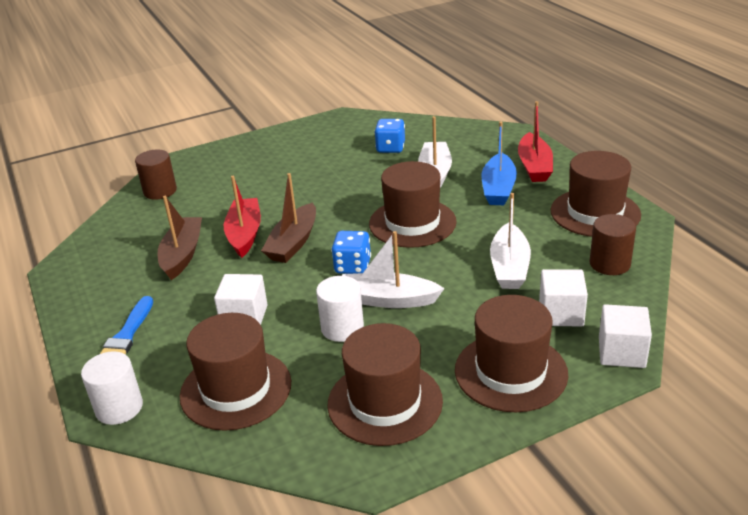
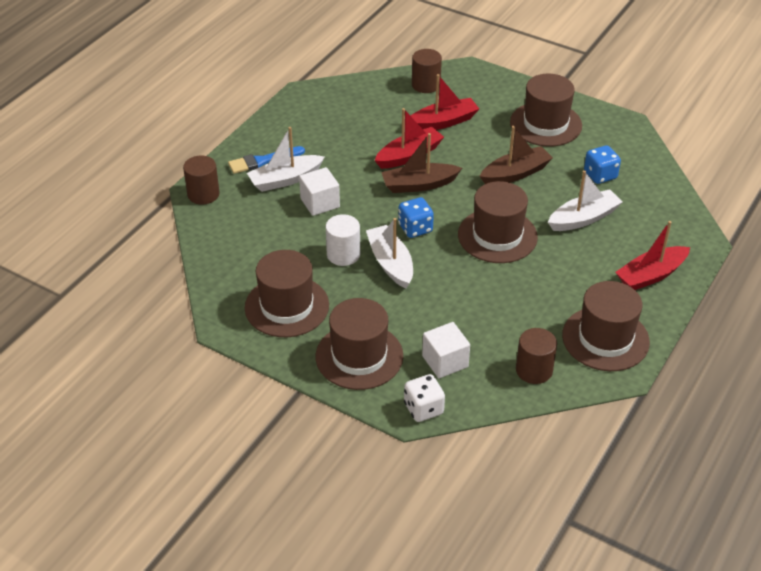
camera: 55 degrees right, 10 degrees up
white cylinder [81,351,143,425] -> brown cylinder [183,155,220,205]
brown boat [157,196,202,280] -> brown boat moved to [480,126,553,184]
brown hat [180,313,291,431] -> brown hat moved to [510,74,582,147]
blue boat [481,122,517,205] -> none
white boat [490,193,531,289] -> white boat moved to [247,127,325,192]
white cube [599,304,652,368] -> white dice [404,374,445,422]
none -> red boat [411,74,479,130]

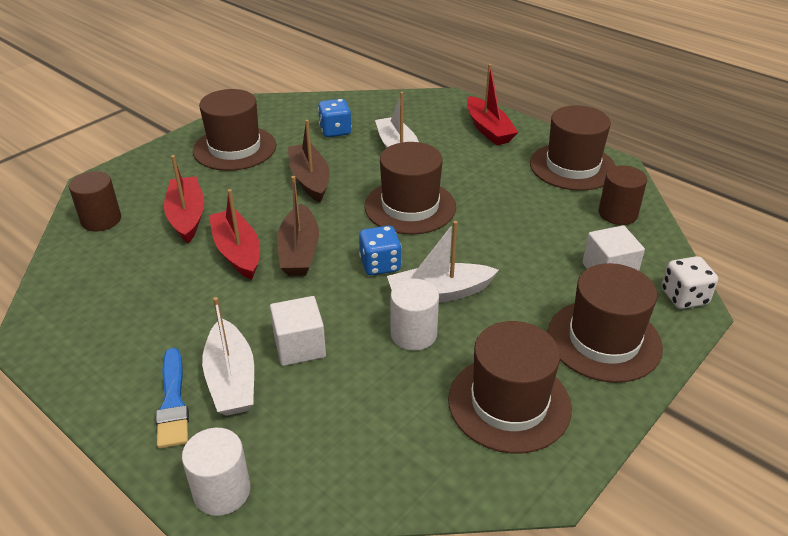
camera: 80 degrees left, 5 degrees down
brown cylinder [183,155,220,205] -> white cylinder [182,428,250,516]

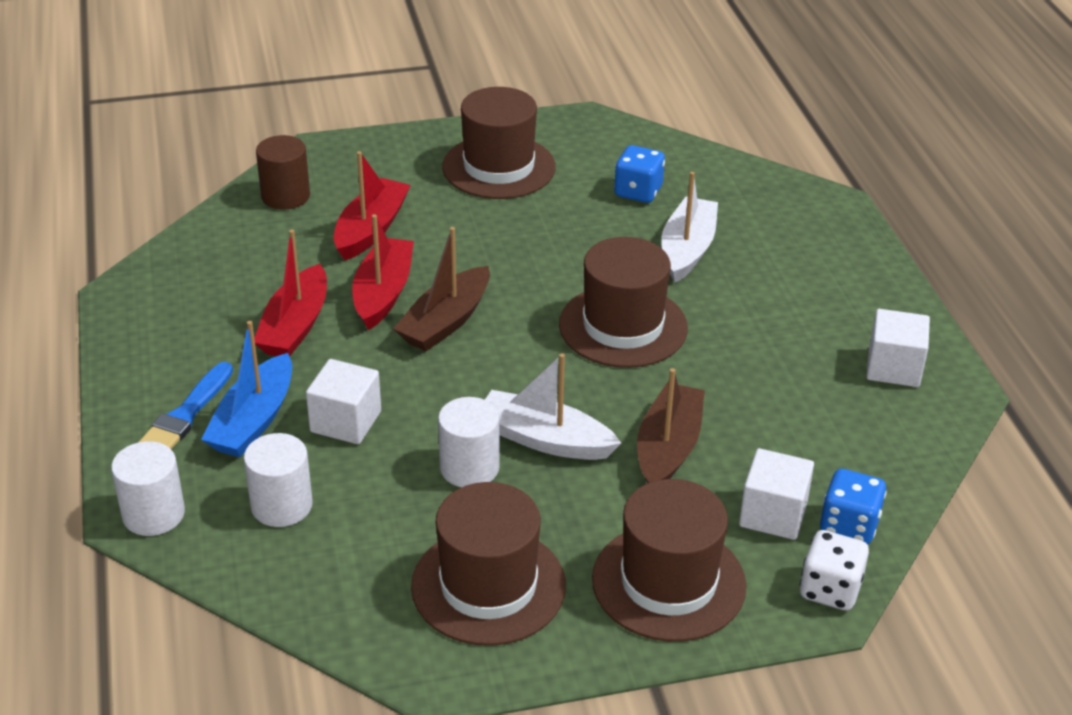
camera: 35 degrees right, 0 degrees up
white boat [202,297,254,416] -> blue boat [201,321,292,457]
brown boat [288,120,330,202] -> brown boat moved to [637,368,705,483]
blue dice [359,226,402,275] -> blue dice moved to [820,469,887,545]
red boat [467,64,518,145] -> red boat moved to [254,230,327,357]
brown hat [530,105,616,191] -> white cube [866,309,930,387]
brown cylinder [599,166,647,225] -> none
none -> white cylinder [244,433,313,527]

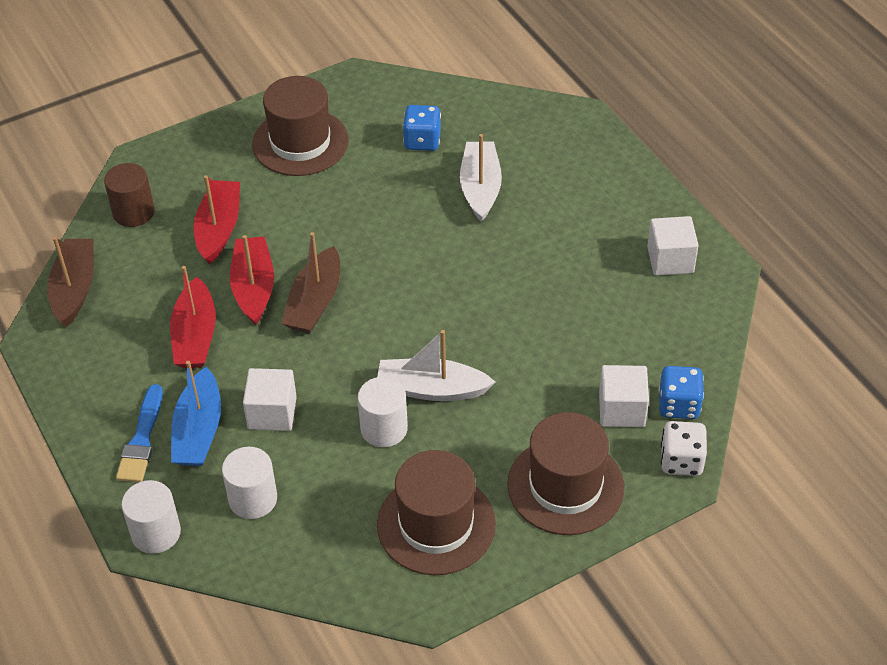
camera: 15 degrees left, 10 degrees up
brown hat [559,237,688,368] -> none
brown boat [637,368,705,483] -> brown boat moved to [47,237,94,327]

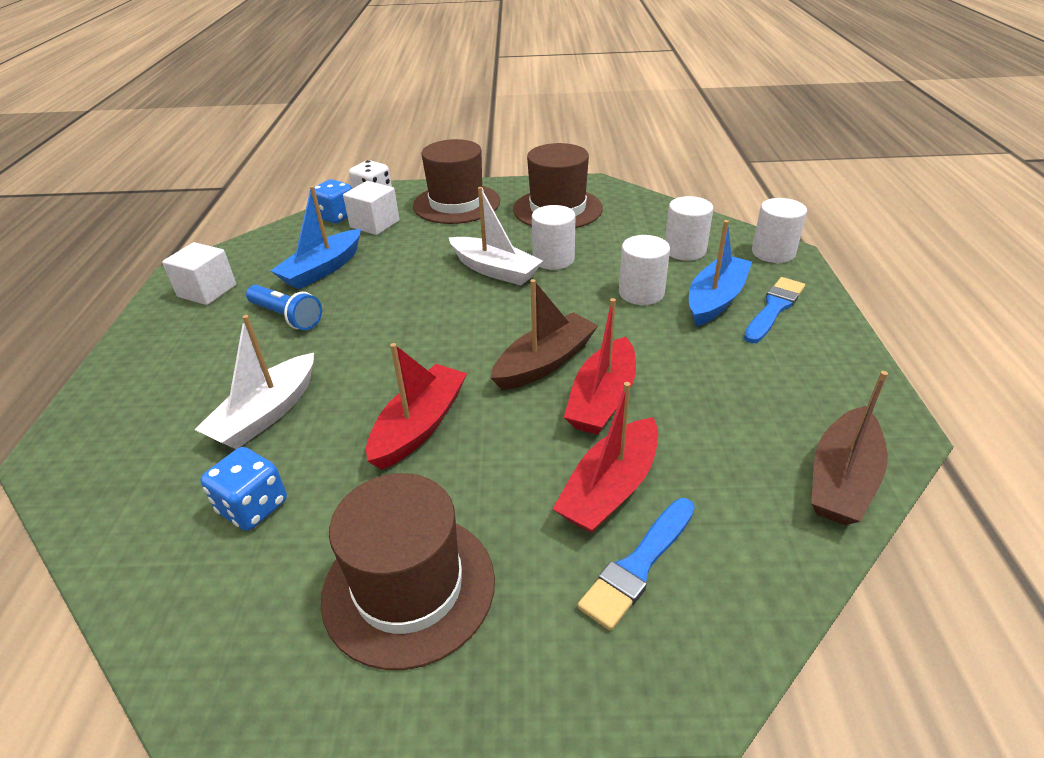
camera: 150 degrees left, 10 degrees down
brown cylinder [104,163,155,227] -> none
red boat [170,266,216,368] -> red boat moved to [366,343,467,470]
white cube [243,368,297,431] -> white cylinder [619,235,670,305]
none -> blue flashlight [246,285,322,330]
none -> blue boat [270,186,361,289]
none -> blue brush [577,498,695,631]

